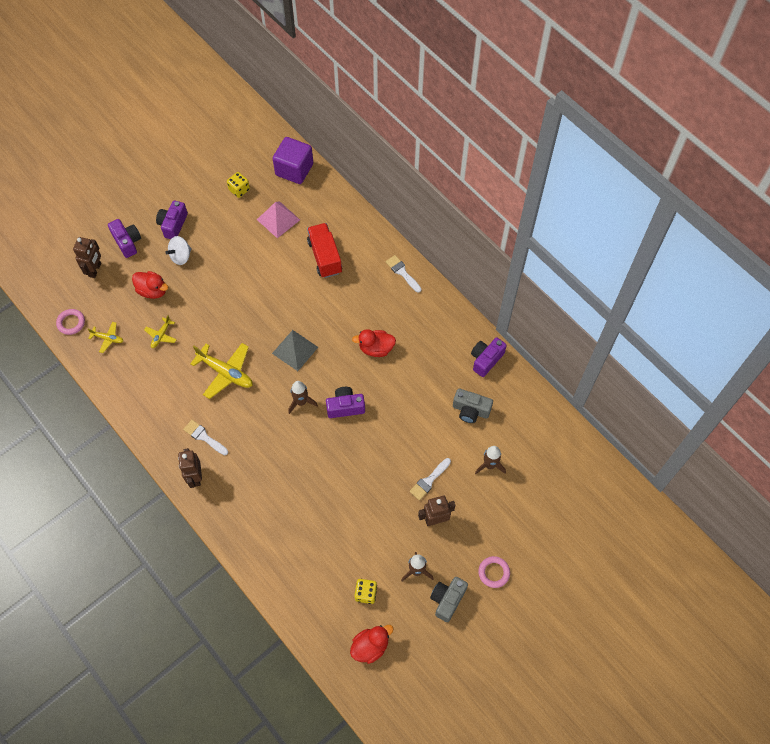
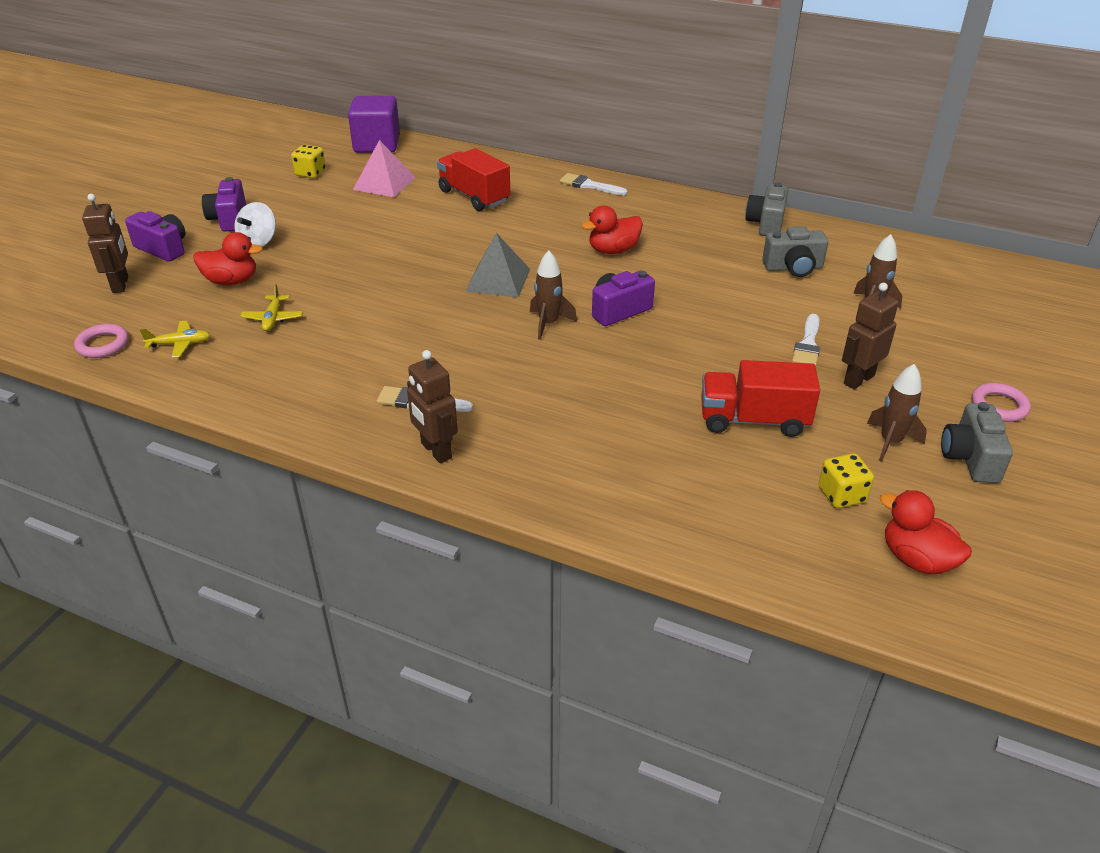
camera: 25 degrees left, 25 degrees down
yellow plane [190,343,253,399] -> none
red duck [350,625,394,664] -> red duck turned 75 degrees counterclockwise [880,490,972,575]
purple camera [471,337,507,377] -> grey camera [745,182,788,236]
none -> red truck [701,360,820,437]

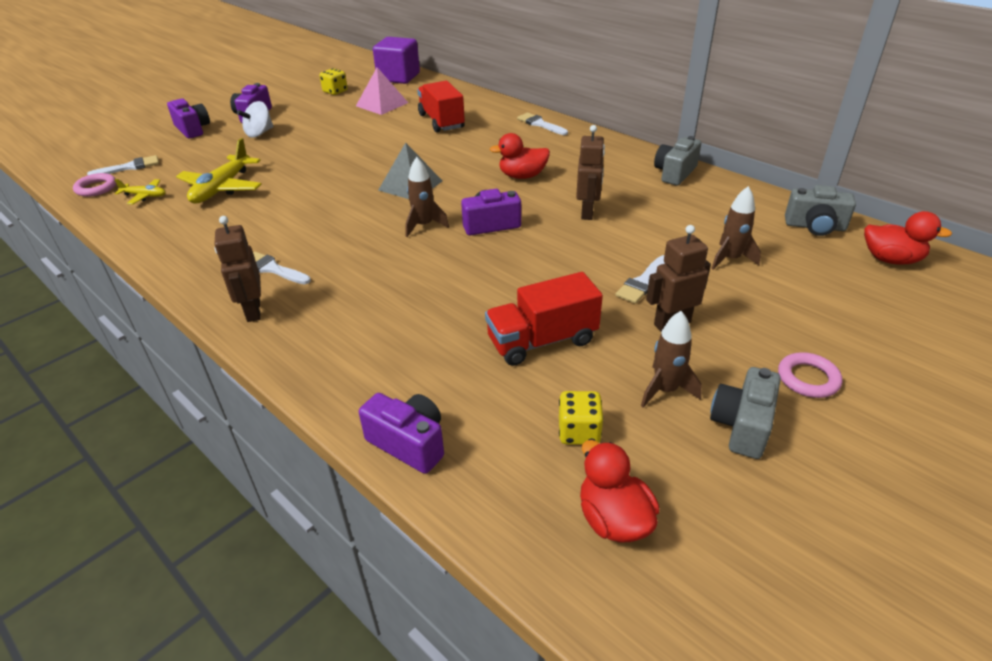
camera: 20 degrees right, 0 degrees up
brown robot [82,194,128,293] -> brown robot moved to [576,125,605,220]
red duck [194,232,263,285] -> red duck moved to [864,211,952,265]
yellow plane [240,284,303,331] -> yellow plane [176,138,262,203], size x1.88
red truck [701,360,820,437] -> red truck turned 45 degrees counterclockwise [485,272,603,366]
grey camera [762,226,828,277] -> grey camera moved to [785,185,856,236]
none -> white brush [87,155,159,175]
none -> purple camera [359,393,444,474]

